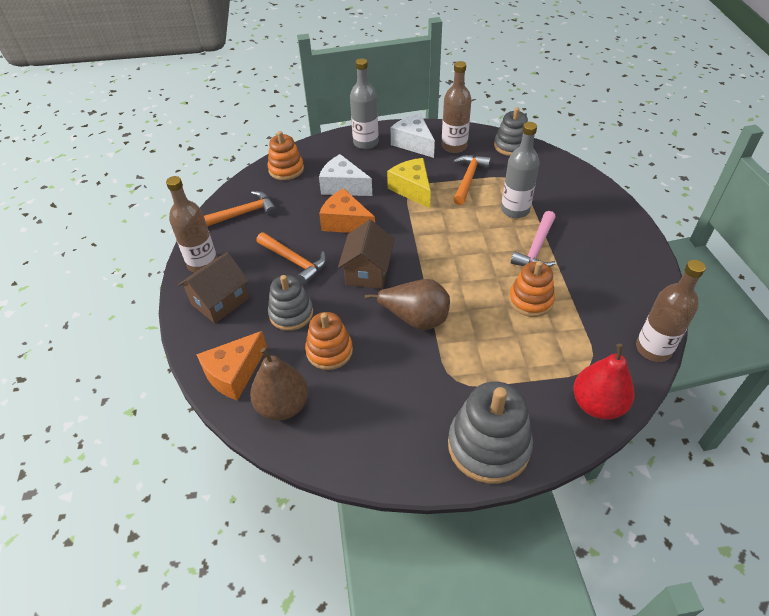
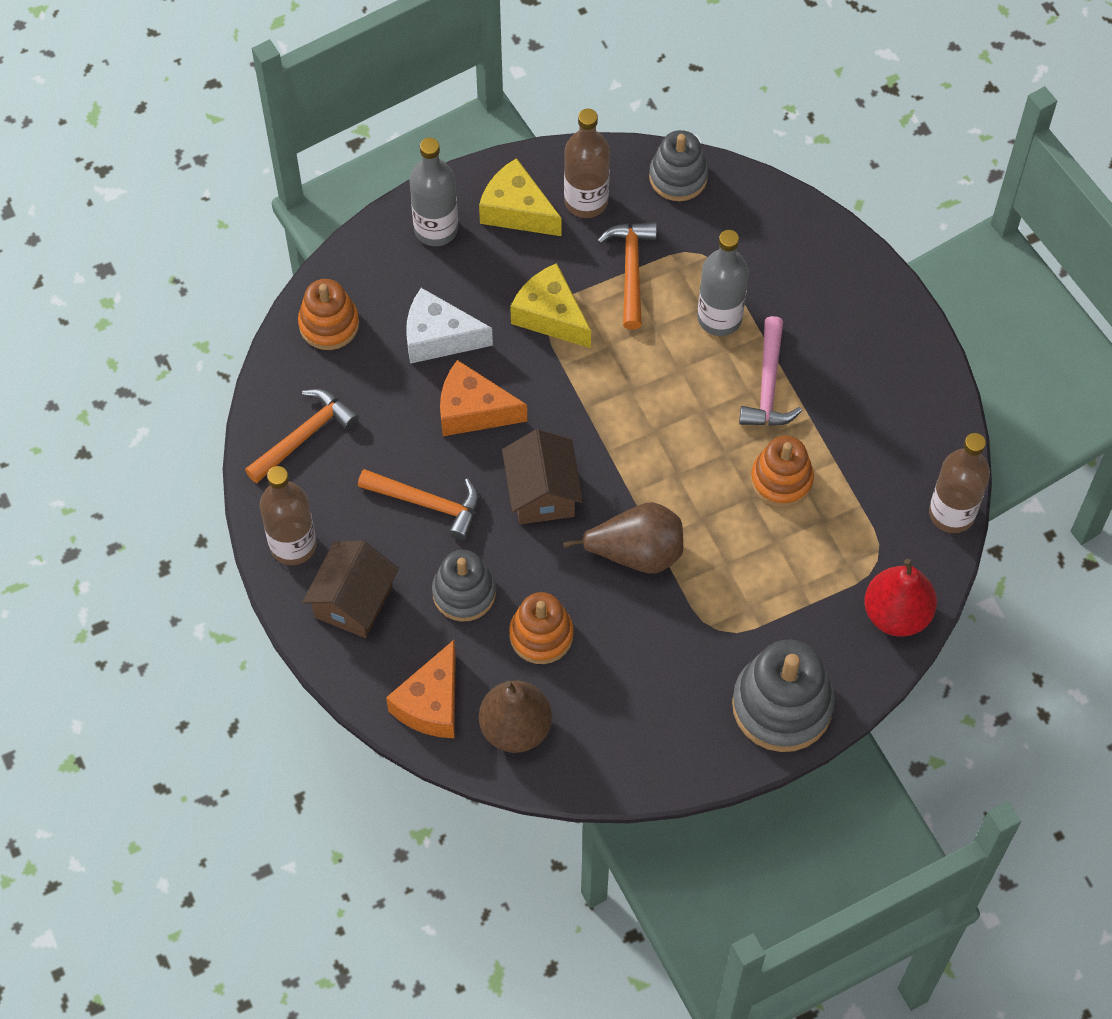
camera: 20 degrees left, 15 degrees up
white cheese [391,114,435,158] -> yellow cheese [479,158,561,236]

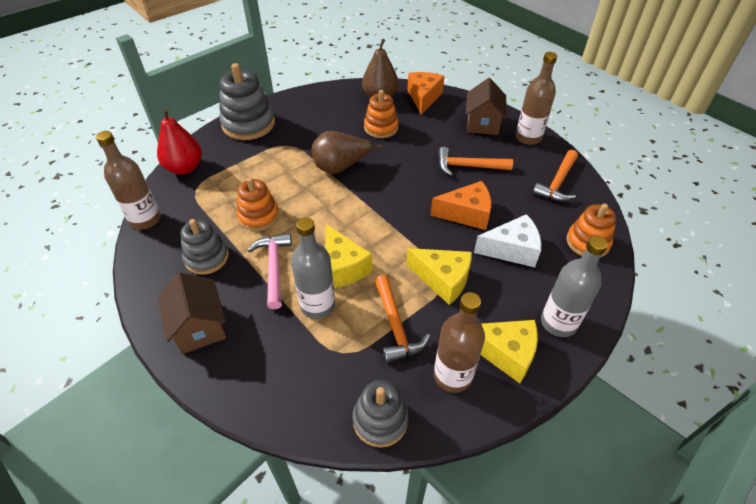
camera: 165 degrees right, 15 degrees down
grey stacking toy [432,550,496,622] -> grey stacking toy moved to [180,219,229,275]
brown house [502,429,583,524] -> brown house moved to [158,272,227,354]
none -> yellow cheese [325,224,372,288]

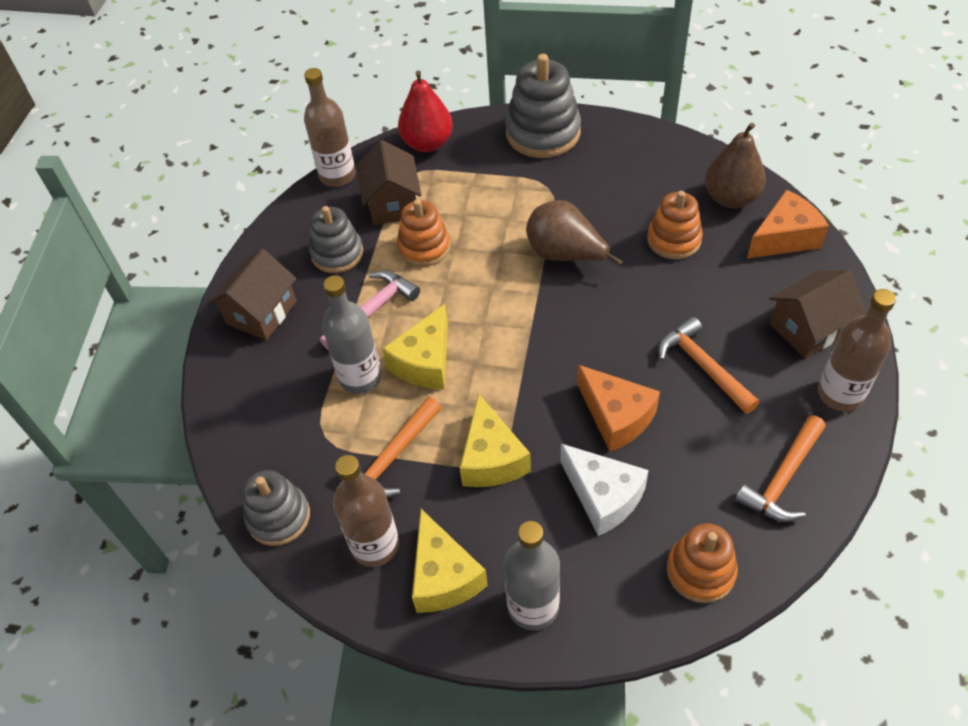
camera: 55 degrees right, 5 degrees up
orange hammer [533,150,578,202] -> orange hammer turned 45 degrees counterclockwise [735,415,826,522]
none -> brown house [357,140,421,225]

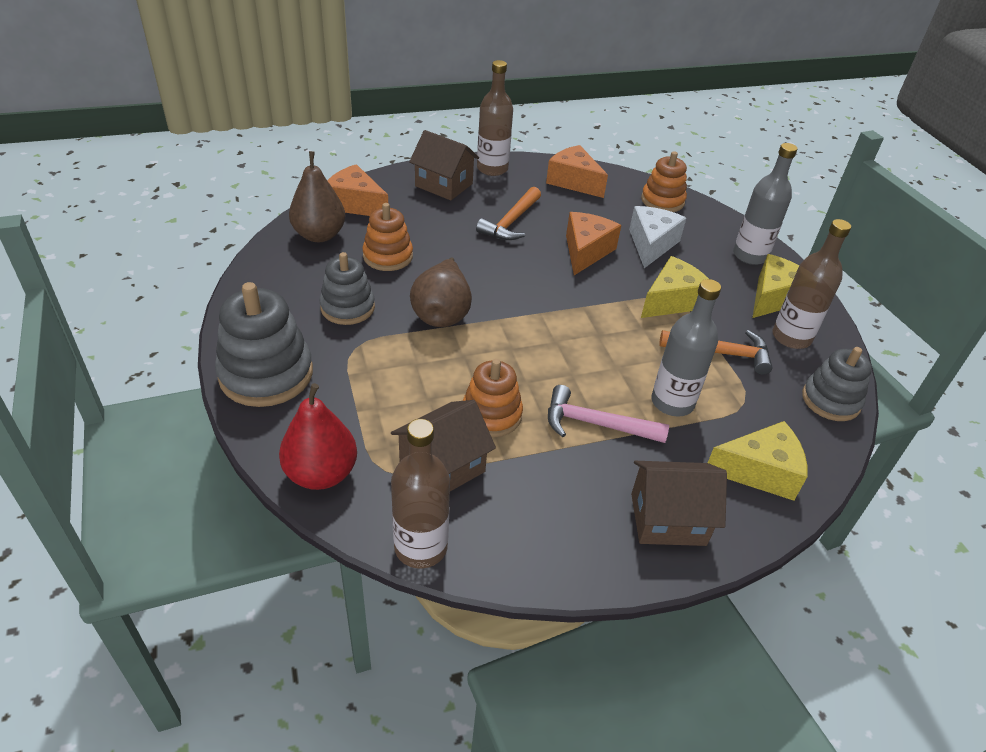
camera: 125 degrees left, 10 degrees down
grey stacking toy [309,206,363,273] -> grey stacking toy moved to [320,252,375,325]
yellow cheese [382,304,448,389] -> yellow cheese moved to [708,421,807,501]
orange hammer [735,415,826,522] -> orange cheese [546,145,608,198]

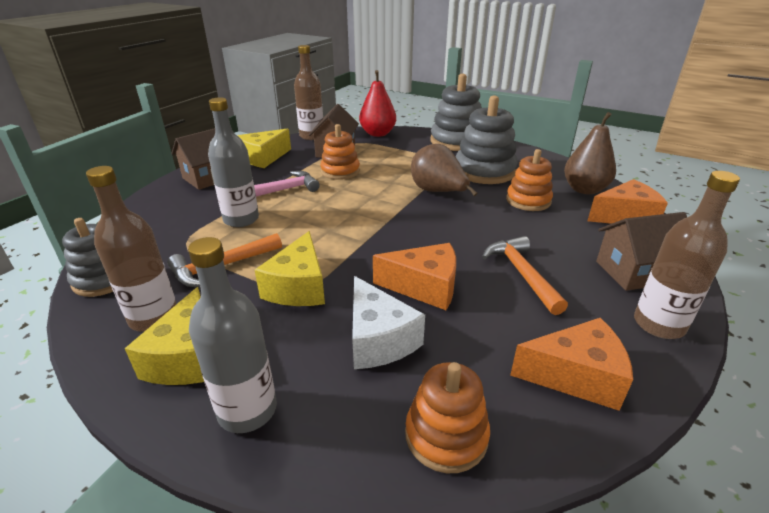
camera: 140 degrees right, 10 degrees down
grey stacking toy [320,252,375,325] -> grey stacking toy [456,96,518,184], size x1.55
orange cheese [566,212,621,275] -> orange cheese turned 60 degrees counterclockwise [373,243,456,310]
yellow cheese [708,421,807,501] -> yellow cheese moved to [238,128,291,168]

